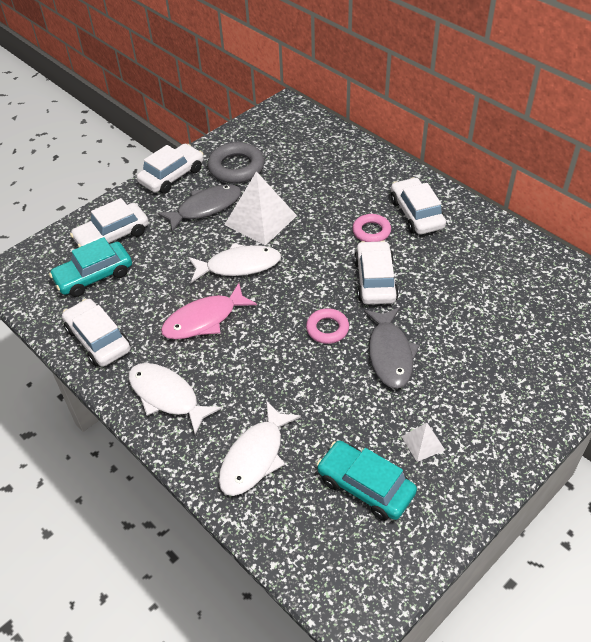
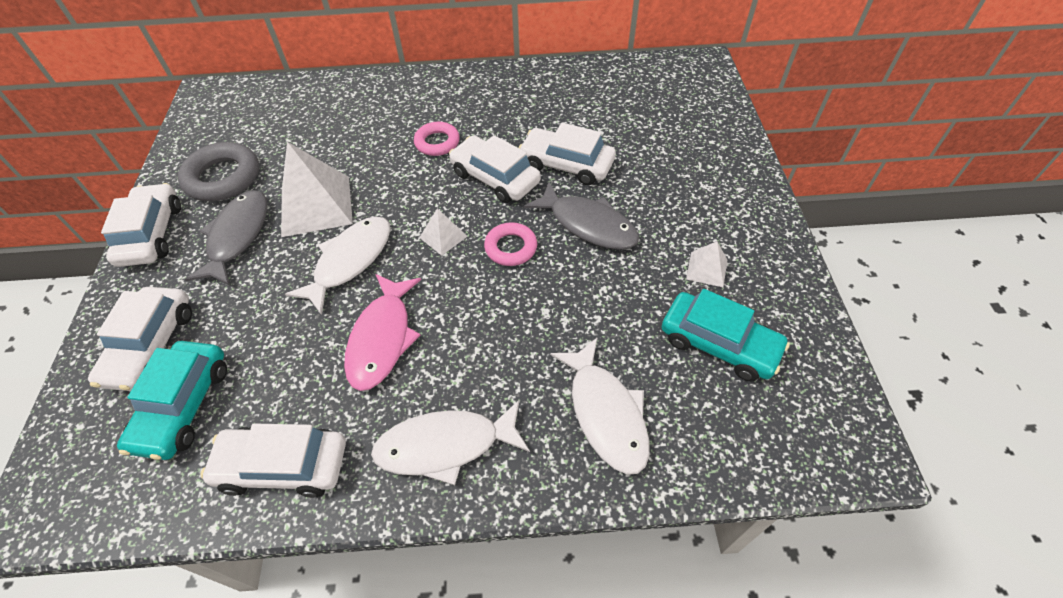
camera: 50 degrees left, 5 degrees up
turquoise car [317,441,417,521] -> turquoise car turned 135 degrees counterclockwise [662,289,790,382]
white car [391,177,446,235] -> white car moved to [519,123,616,185]
none -> white pyramid [419,208,468,256]

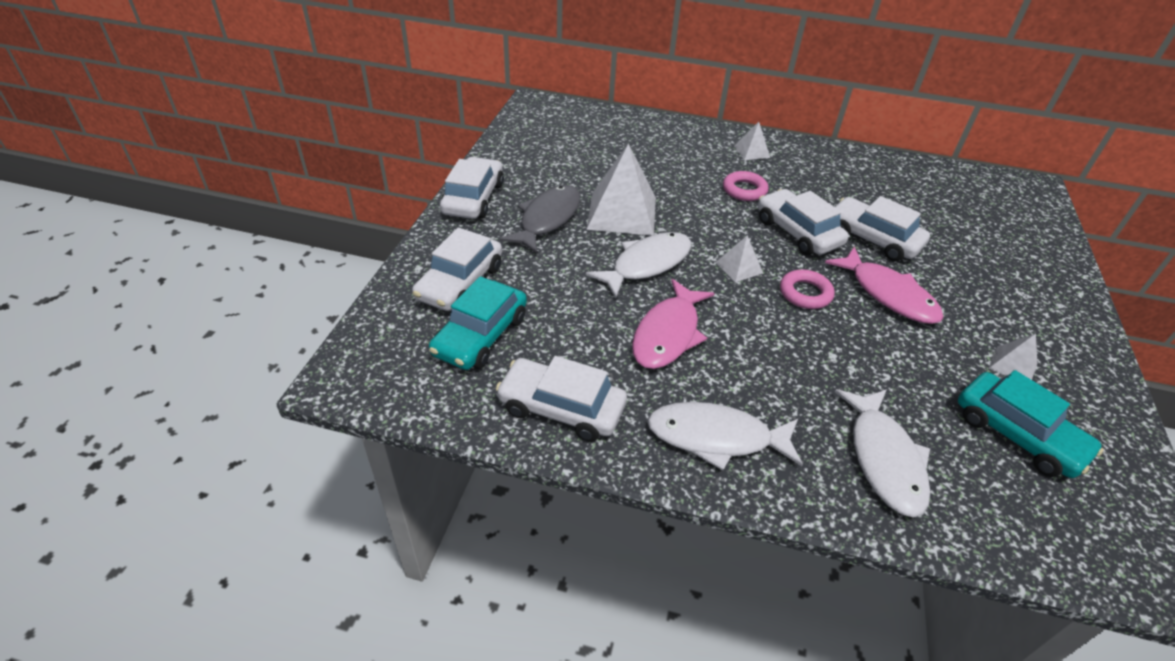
camera: 15 degrees right, 10 degrees down
grey ring [178,142,259,201] -> none
grey fish [524,182,639,250] -> pink fish [825,246,944,324]
none -> white pyramid [734,122,770,160]

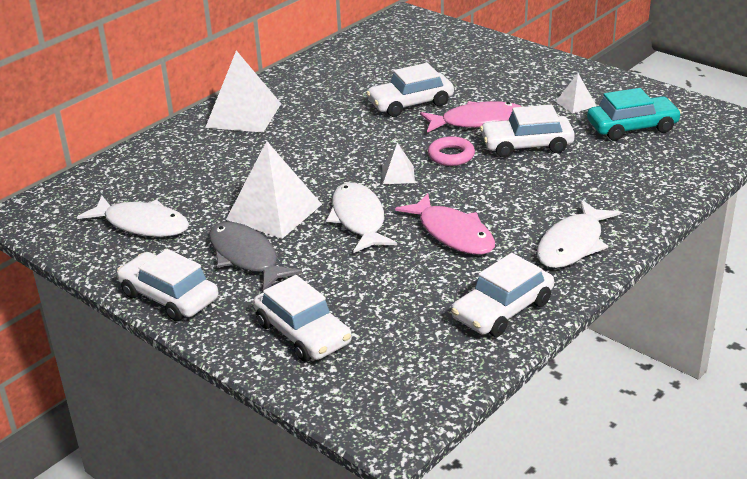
camera: 60 degrees left, 10 degrees down
turquoise car [429,276,527,370] -> none
pink ring [723,171,768,201] -> none
white pyramid [734,122,770,160] -> white pyramid [205,50,281,133], size x2.07
white car [758,189,849,255] -> white car moved to [480,104,575,158]
white fish [835,389,930,518] -> white fish moved to [77,196,189,237]

